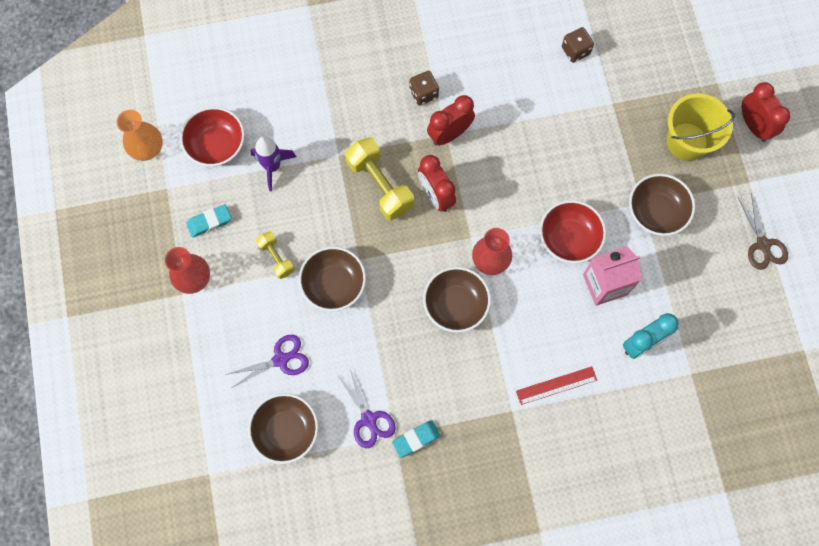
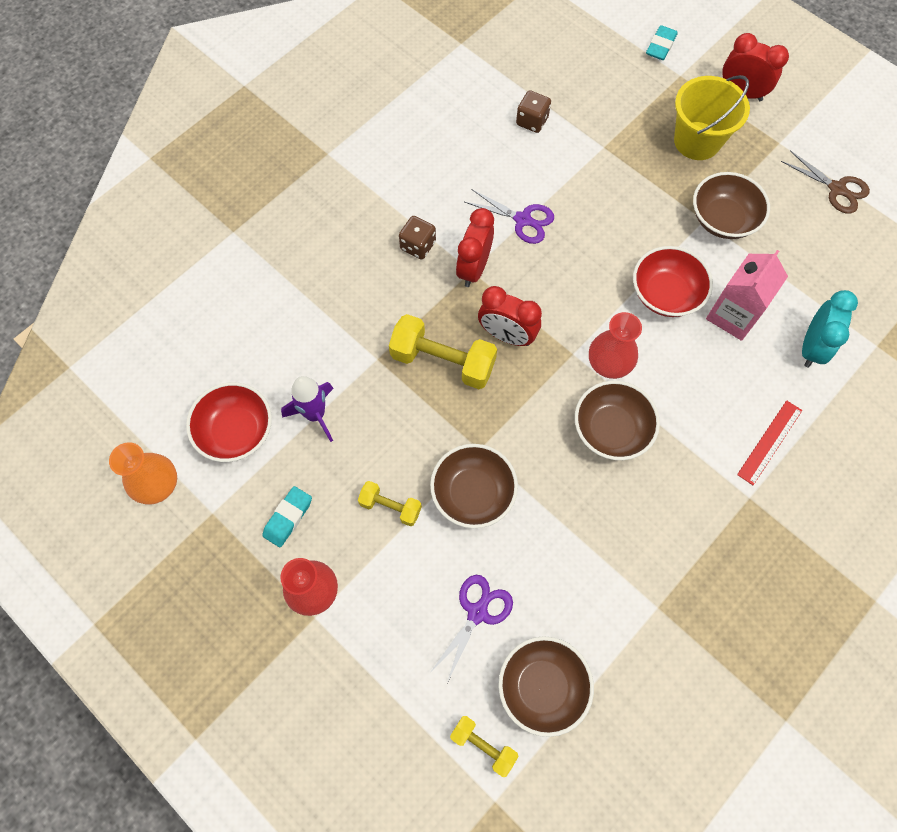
camera: 35 degrees left, 5 degrees down
purple scissors [336,366,396,448] -> purple scissors moved to [465,189,554,244]
turquoise eraser [392,420,441,458] -> turquoise eraser moved to [646,25,678,60]
none -> yellow dumbbell [450,716,518,777]

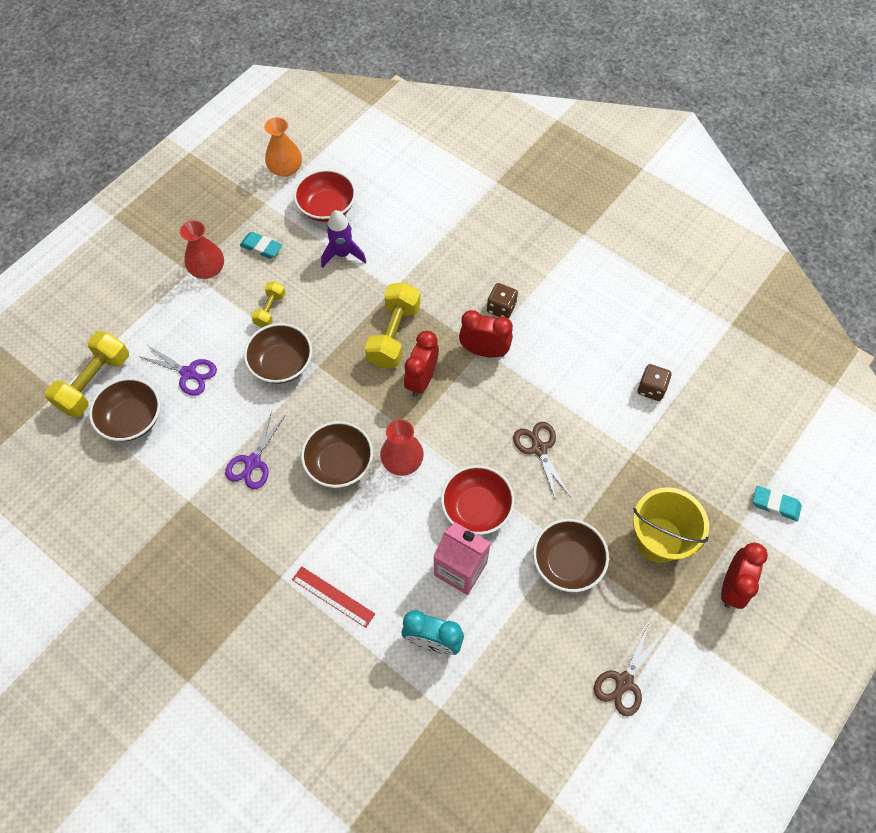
camera: 85 degrees right, 5 degrees down
yellow dumbbell [450,716,518,777] -> yellow dumbbell [45,331,129,417], size x1.79
purple scissors [465,189,554,244] -> purple scissors moved to [225,411,285,489]
none -> brown scissors [513,422,570,500]

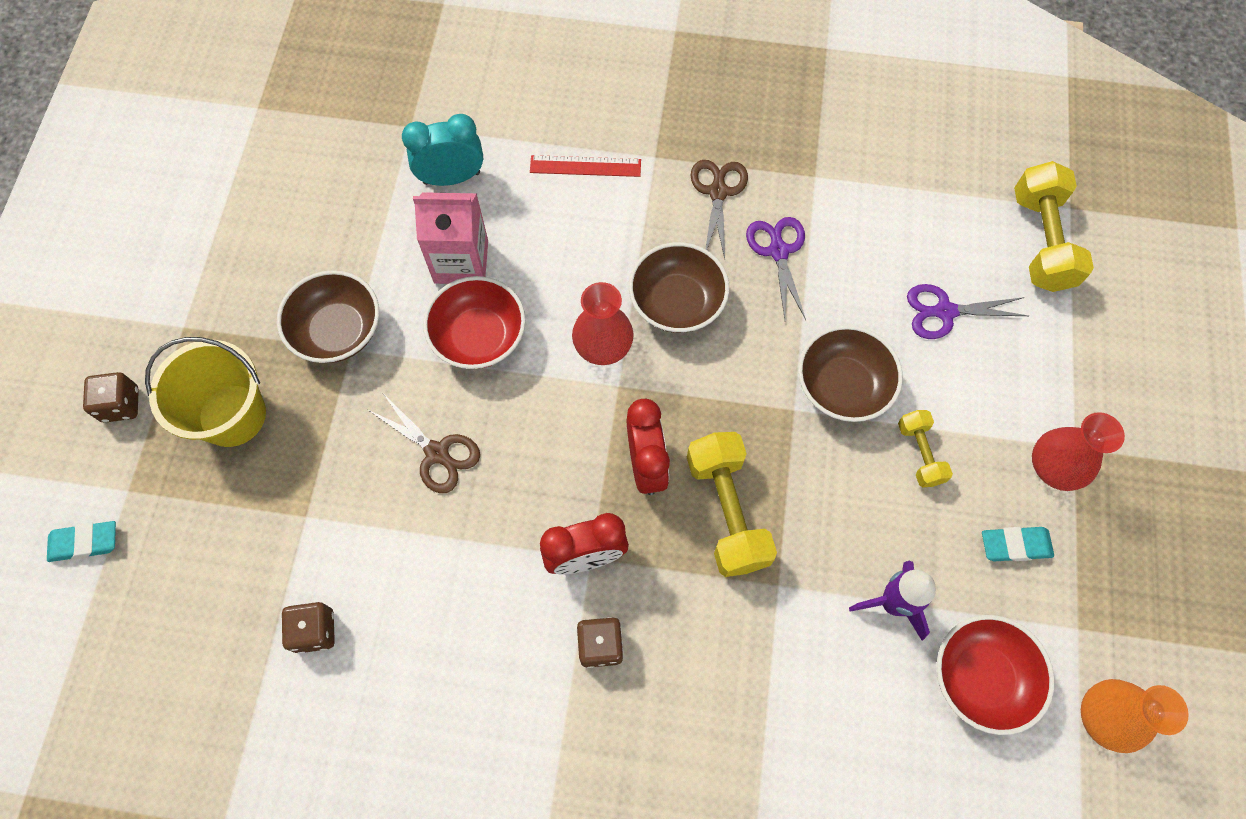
camera: 150 degrees right, 5 degrees up
brown bowl [89,378,160,441] -> none
brown scissors [594,624,662,716] -> brown scissors moved to [690,160,748,258]
red clock [721,543,768,609] -> brown dice [83,372,139,423]

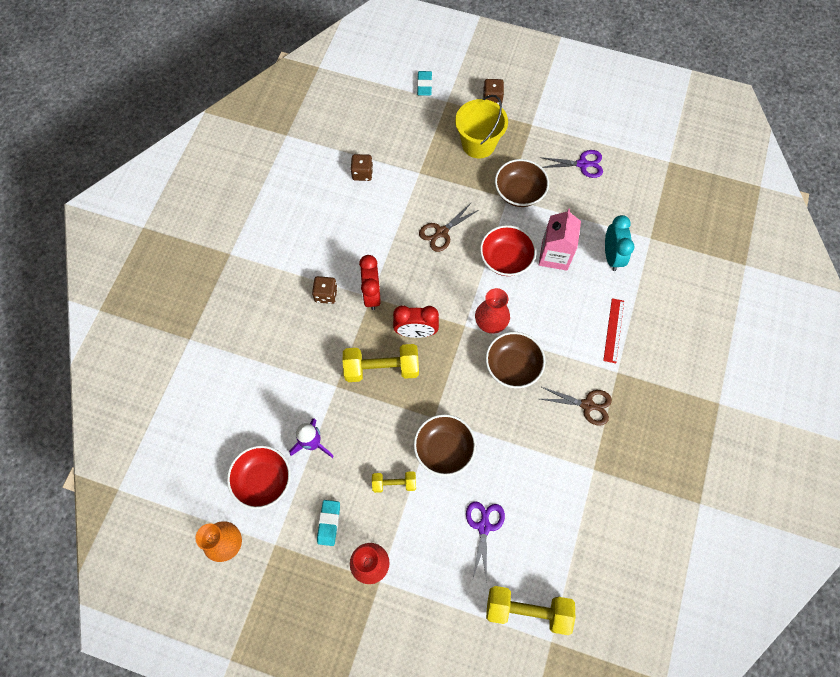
camera: 100 degrees right, 0 degrees up
purple scissors [746,217,806,320] -> purple scissors moved to [539,150,603,178]

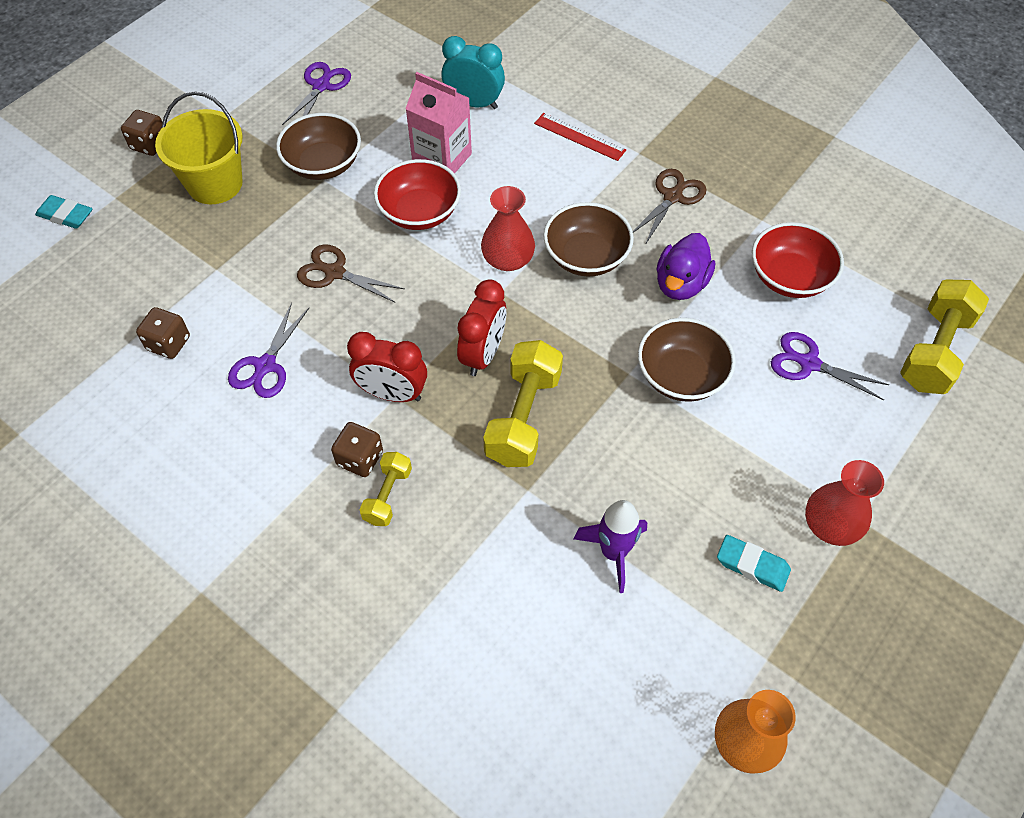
camera: 70 degrees left, 10 degrees down
red bowl [227,445,291,509] -> red bowl moved to [752,222,844,298]
yellow dumbbell [372,471,416,493] -> yellow dumbbell moved to [359,452,412,526]
brown scissors [419,203,479,252] -> brown scissors turned 135 degrees clockwise [297,244,405,302]
none -> purple scissors [228,303,309,398]
none -> purple duck [657,233,715,300]

